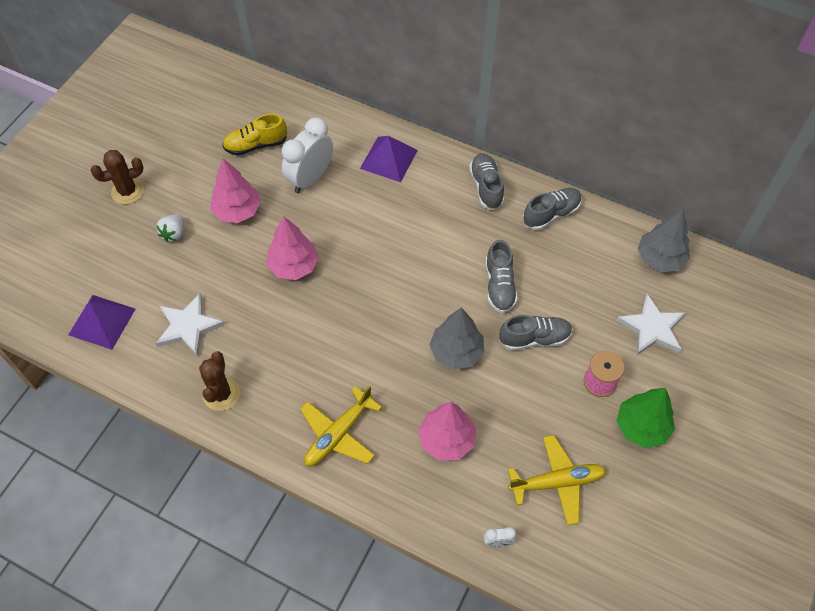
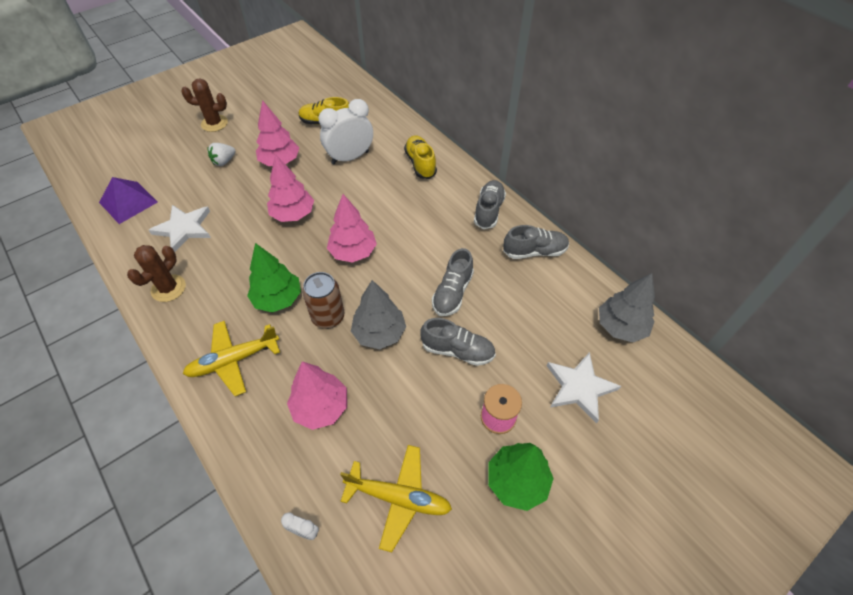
camera: 25 degrees right, 5 degrees down
purple pyramid [360,136,418,183] -> yellow shoe [404,135,437,179]
none -> green tree [247,243,301,313]
none -> brown can [302,272,345,329]
none -> pink tree [327,194,377,263]

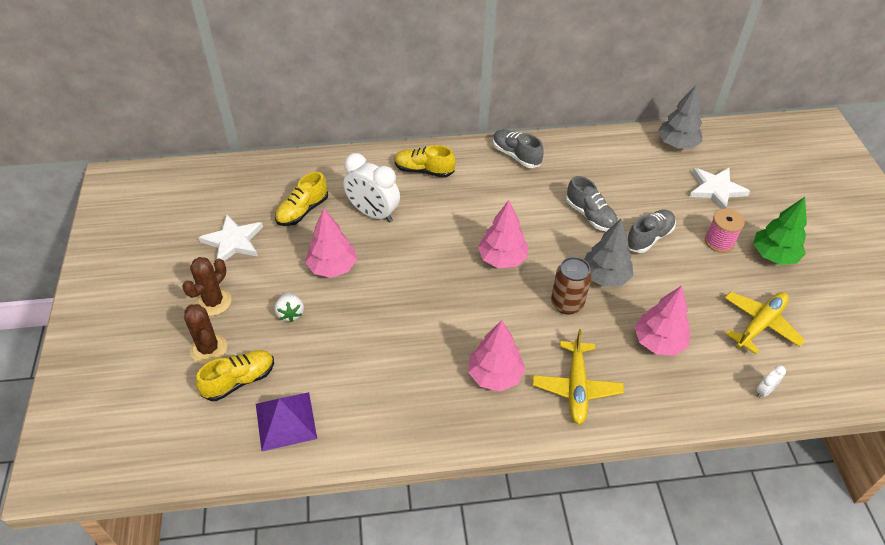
camera: 60 degrees left, 5 degrees down
brown cactus [127,245,186,302] -> brown cactus moved to [184,304,227,364]
white star [149,205,211,252] -> white star moved to [198,215,263,261]
green tree [247,243,301,313] -> none
pink tree [267,154,314,222] -> pink tree moved to [468,320,526,391]
white clock [318,99,373,164] -> white clock turned 60 degrees counterclockwise [343,153,400,223]
grey shoe [503,225,569,259] -> none
none -> yellow shoe [196,350,274,401]

